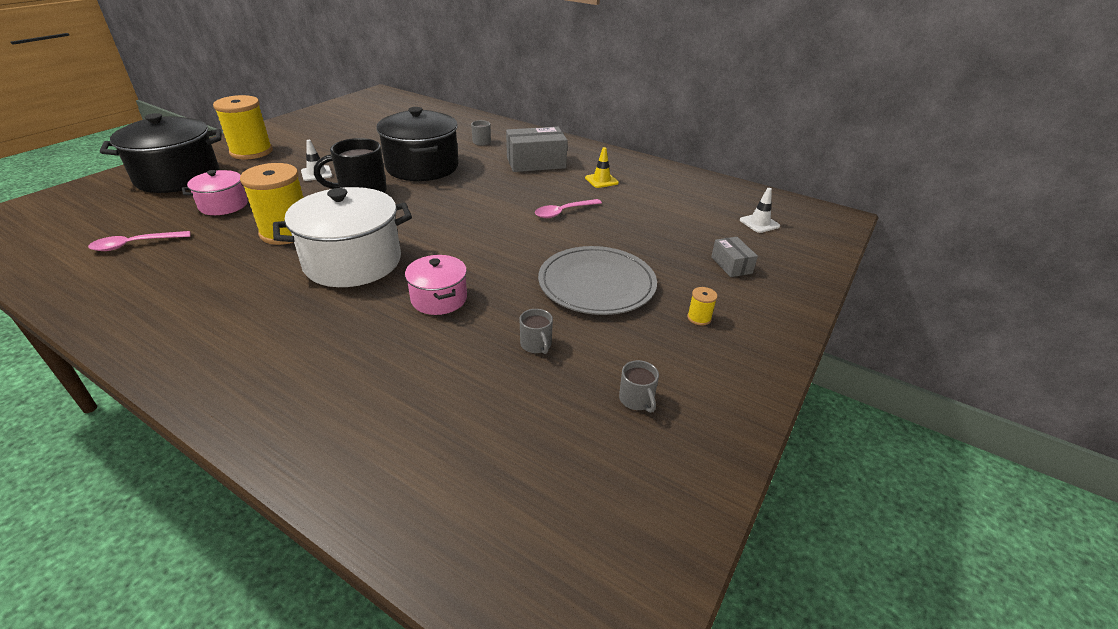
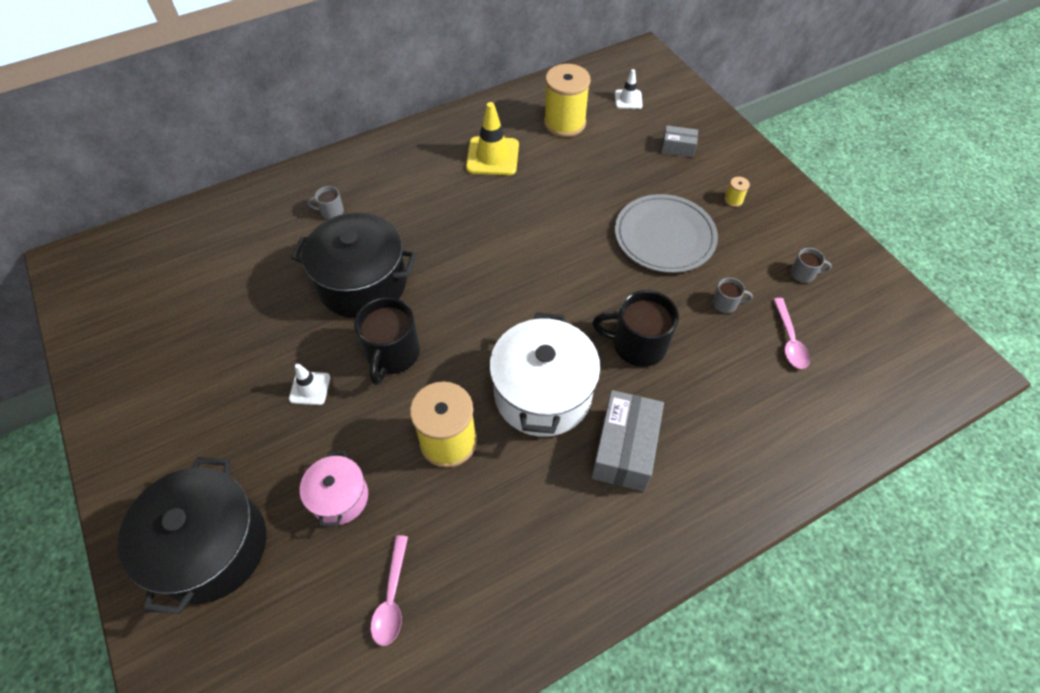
camera: 60 degrees left, 20 degrees up
yellow spool [213,95,273,160] -> yellow spool moved to [544,64,591,137]
pink pot [405,255,467,315] -> black mug [592,290,679,367]
grey box [506,127,567,172] -> grey box moved to [591,390,664,492]
pink spoon [535,199,602,218] -> pink spoon moved to [773,298,810,369]
yellow traffic cone [585,147,619,188] -> yellow traffic cone [466,102,519,175], size x1.75

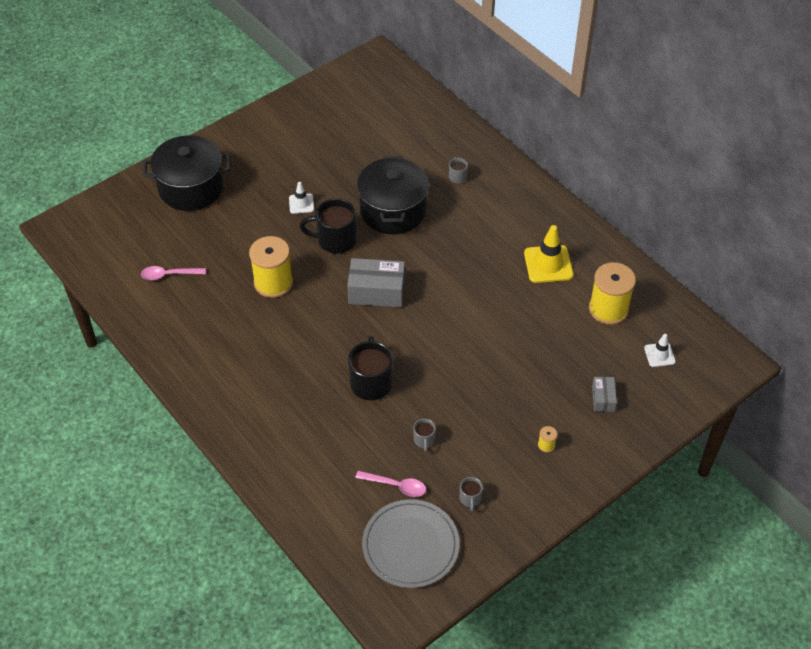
camera: 80 degrees right, 5 degrees down
pink pot [300,451,368,527] -> none
white pot [489,313,601,437] -> none
grey box [591,390,664,492] -> grey box moved to [347,258,405,307]
grey plate [615,194,718,273] -> grey plate moved to [362,499,459,588]
pink spoon [773,298,810,369] -> pink spoon turned 150 degrees counterclockwise [356,471,426,497]

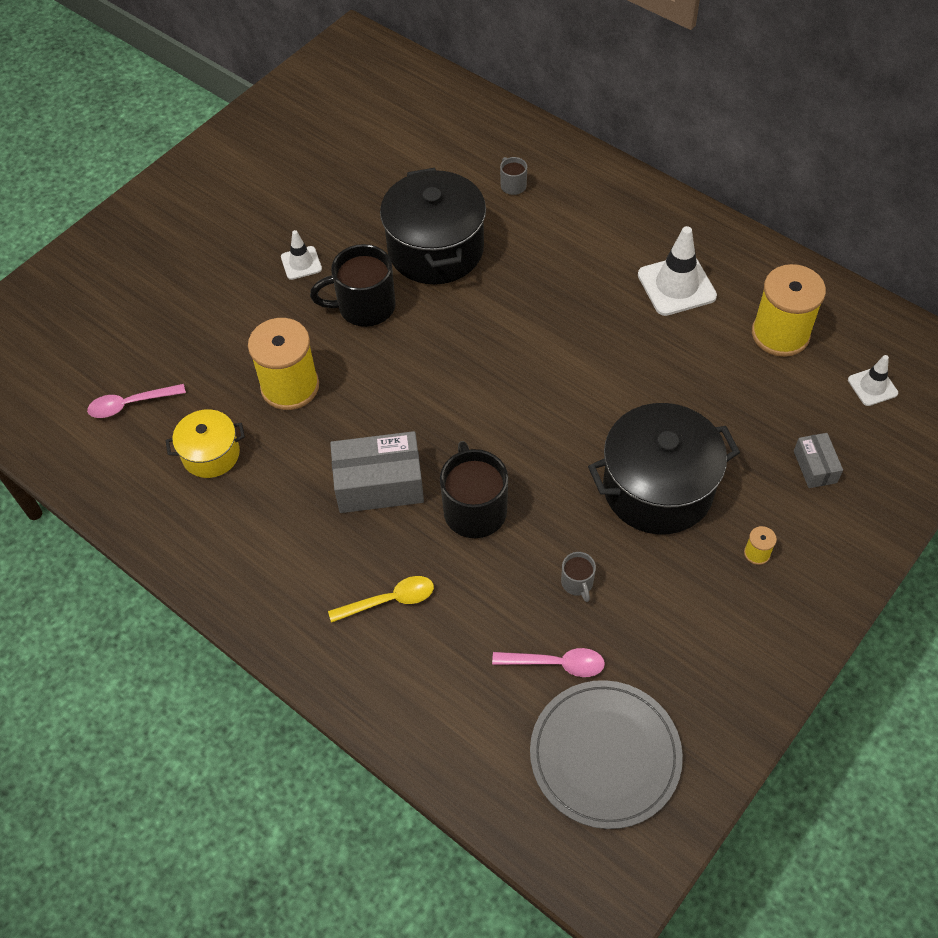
camera: 10 degrees left, 5 degrees up
black pot [143,135,231,211] -> black pot moved to [588,403,740,535]
grey box [347,258,405,307] -> grey box moved to [330,431,424,513]
grey mug [460,477,483,512] -> none
yellow traffic cone [524,225,573,283] -> white traffic cone [638,226,717,316]
none -> yellow pot [165,409,245,478]
none -> yellow spoon [328,576,434,623]

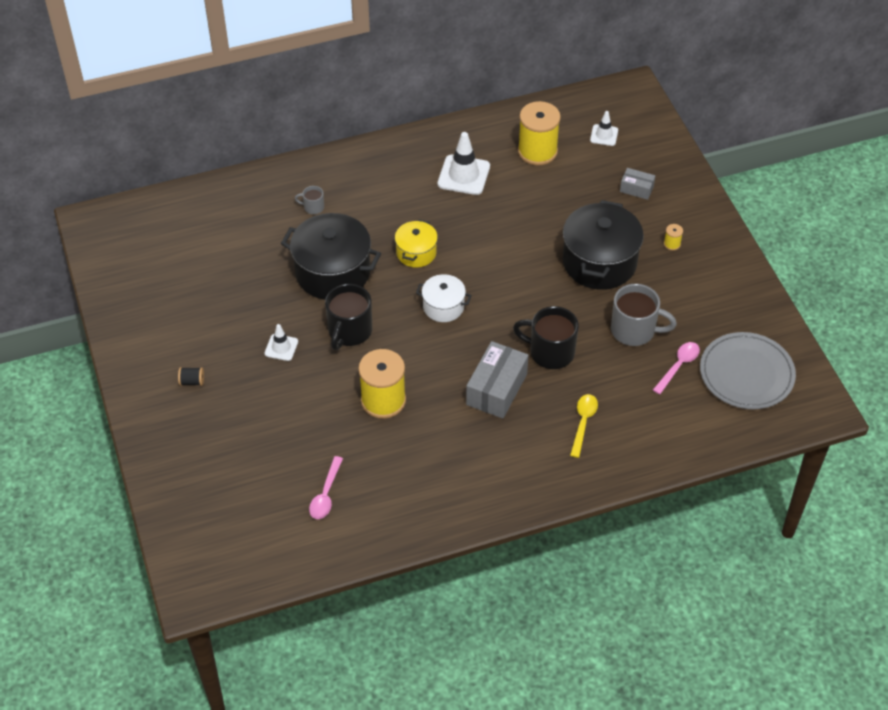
camera: 60 degrees left, 5 degrees down
yellow pot [165,409,245,478] -> yellow pot moved to [395,220,438,267]
grey mug [561,552,596,602] -> grey mug [611,284,677,346], size x2.05
none -> black spool [178,367,204,386]
none -> white pot [416,274,472,322]

